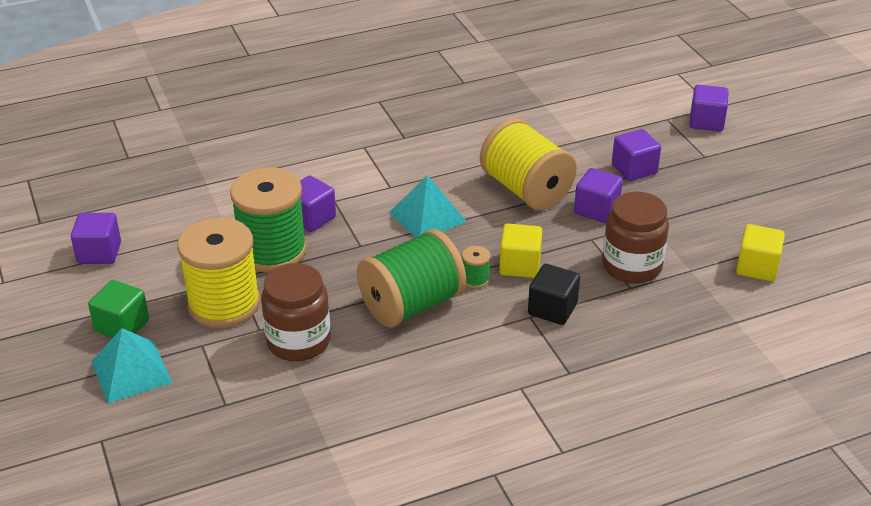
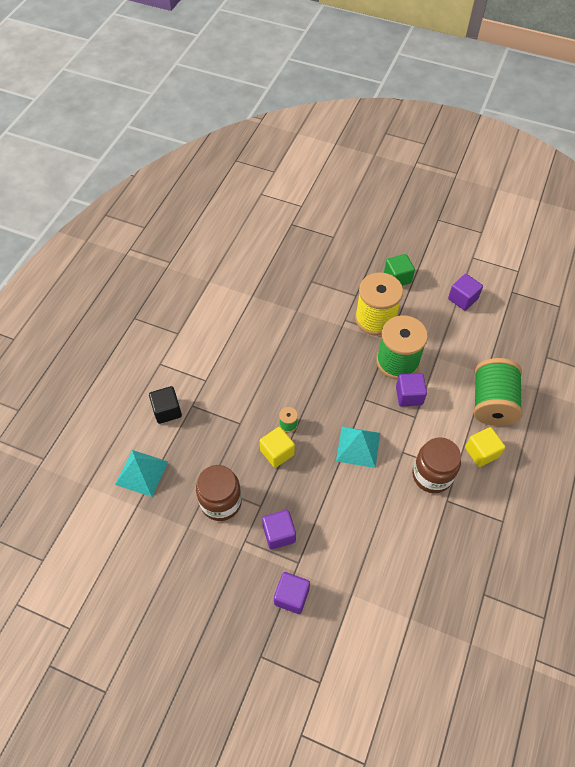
camera: 135 degrees right, 20 degrees up
turquoise pyramid [91,328,173,403] -> turquoise pyramid moved to [115,450,168,497]
brown jar [261,263,331,361] -> brown jar moved to [412,437,461,493]
green spool [357,229,466,328] -> green spool moved to [474,358,522,426]
yellow spool [480,118,577,210] -> none
black cube [528,264,580,325] -> black cube moved to [149,386,182,424]
purple cube [689,85,729,132] -> none
yellow cube [736,224,785,281] -> yellow cube moved to [465,427,505,467]

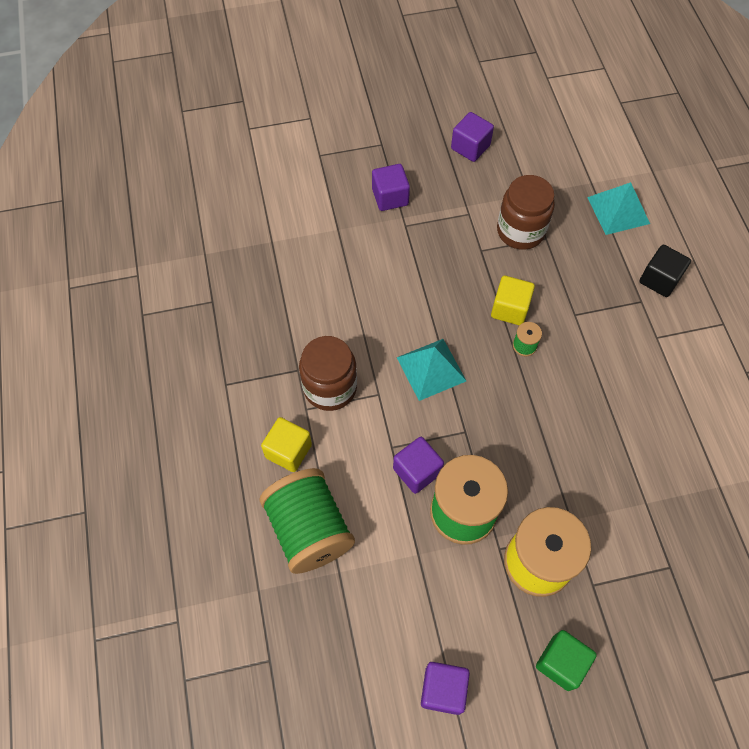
camera: 145 degrees right, 5 degrees up
purple cube [262,510,296,550] -> purple cube moved to [451,112,494,162]

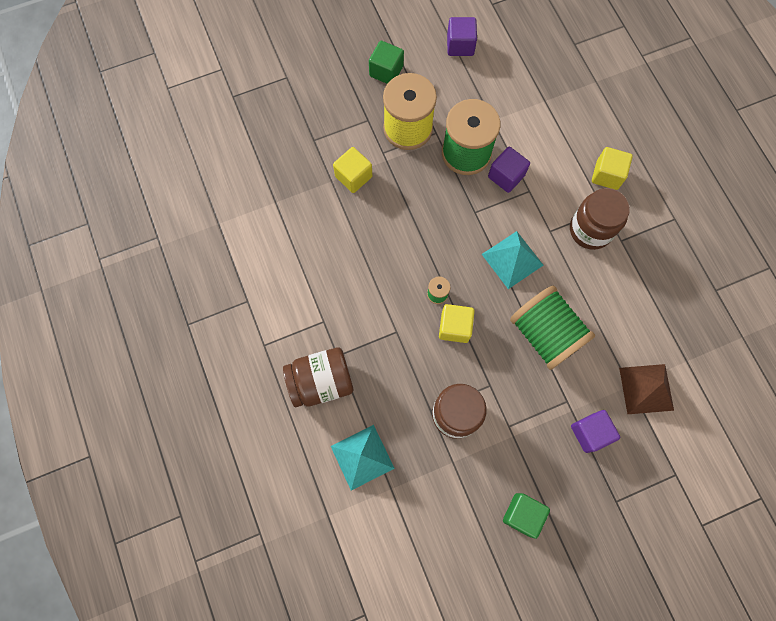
camera: 170 degrees right, 10 degrees up
green spool [259,468,355,574] -> green spool moved to [510,286,595,370]
purple cube [451,112,494,162] -> green cube [503,493,550,539]
black cube [639,245,691,297] -> brown jar [283,347,353,407]
none -> yellow cube [333,147,372,193]
none -> brown pyramid [619,364,674,414]

